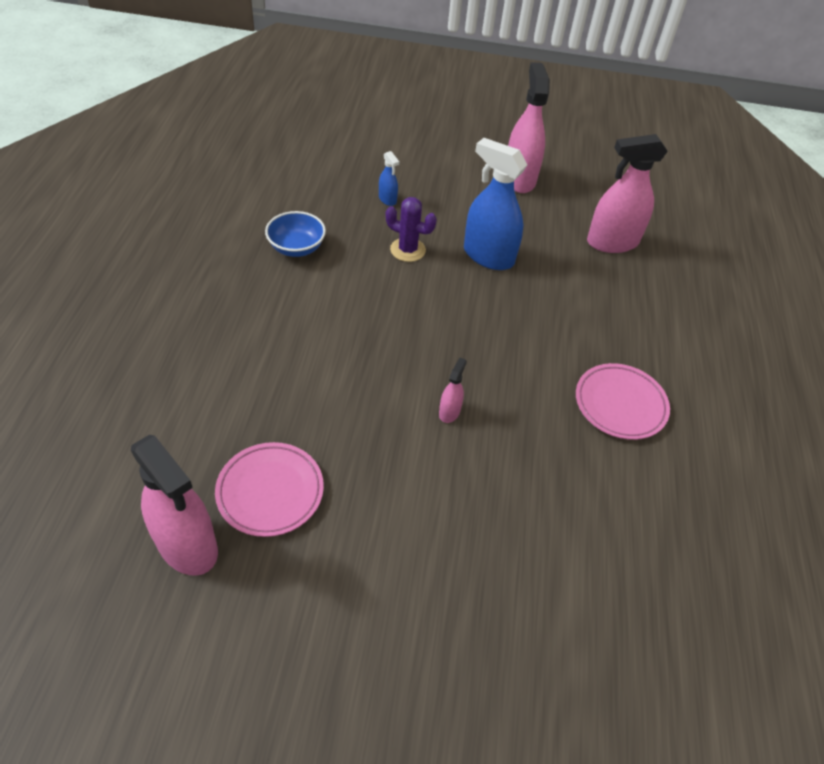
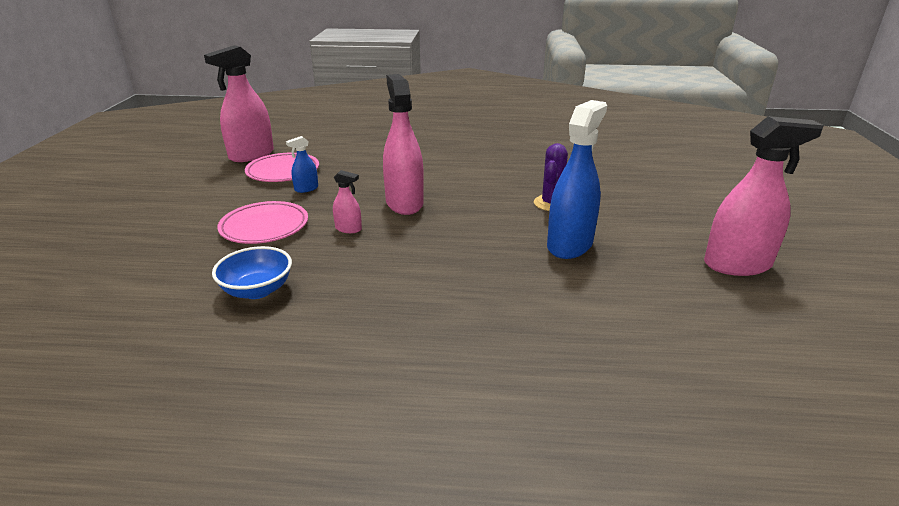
camera: 90 degrees right, 20 degrees down
blue bowl [265,211,326,257] -> blue bowl moved to [212,246,292,299]
blue spray bottle [379,151,399,206] -> blue spray bottle moved to [286,136,318,193]
pink plate [576,363,670,440] -> pink plate moved to [217,201,308,244]
pink spray bottle [587,134,668,253] -> pink spray bottle moved to [383,74,424,215]

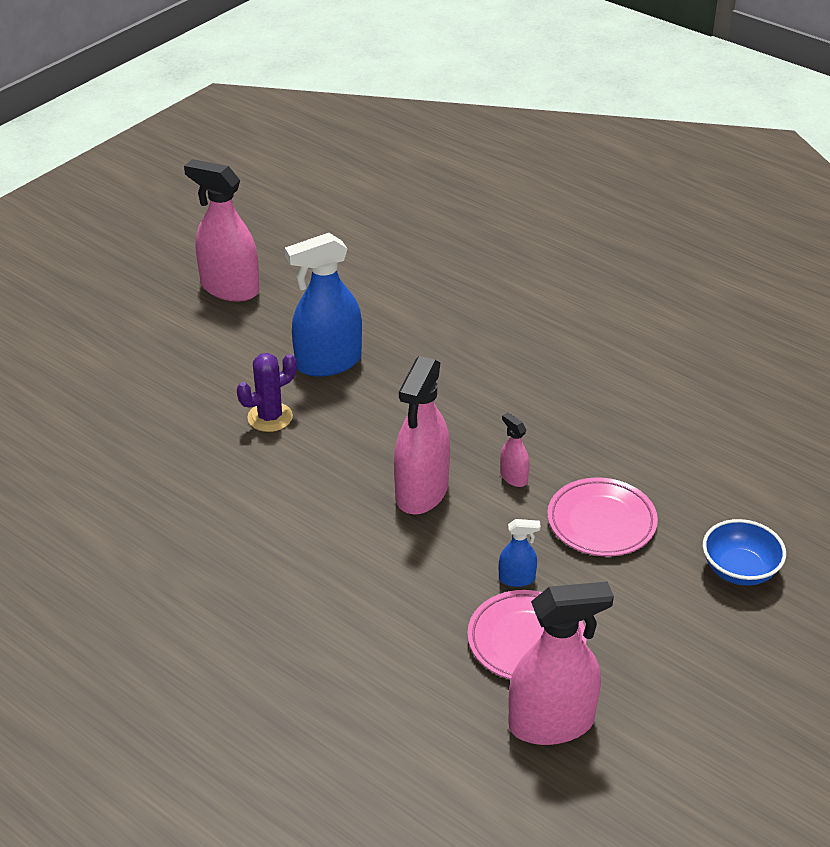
camera: 145 degrees left, 10 degrees up
blue bowl [212,246,292,299] -> blue bowl moved to [703,519,786,586]

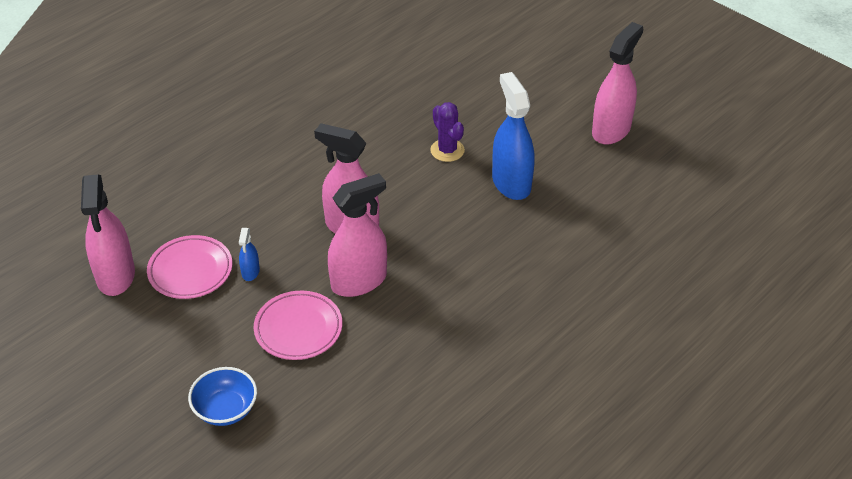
camera: 95 degrees right, 5 degrees up
pink spray bottle [500,413,530,487] -> pink spray bottle [328,173,387,297], size x2.19

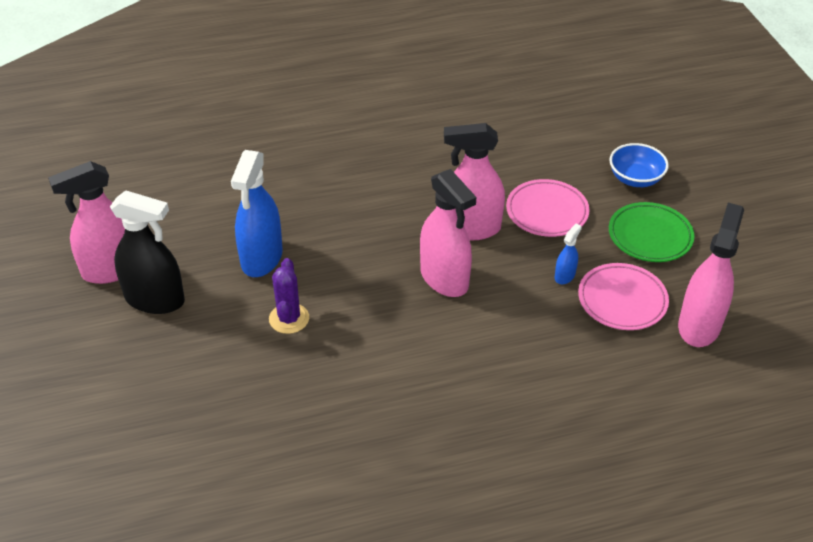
camera: 150 degrees left, 0 degrees up
none -> black spray bottle [110,190,185,314]
none -> green plate [609,202,695,262]

